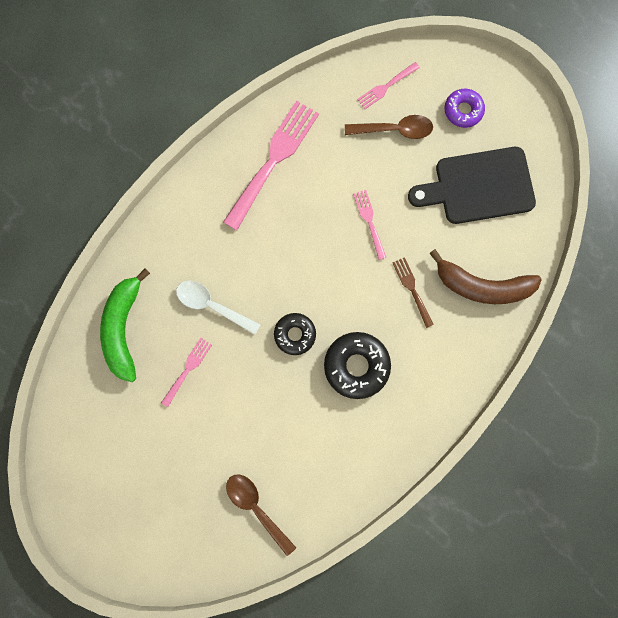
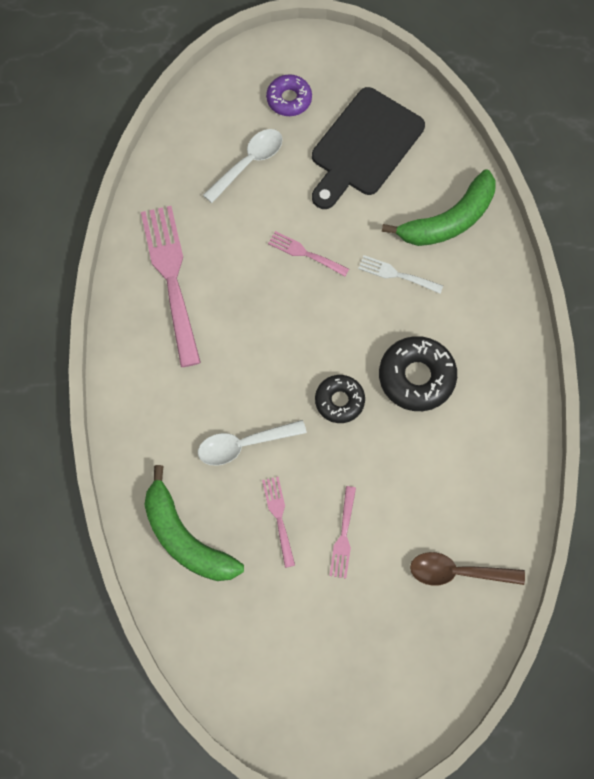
camera: 45 degrees left, 10 degrees down
brown spoon [345,115,433,139] -> white spoon [203,129,283,203]
pink fork [357,62,420,109] -> pink fork moved to [329,486,356,578]
brown fork [392,257,434,328] -> white fork [358,255,443,294]
brown banana [429,249,542,304] -> green banana [382,169,495,246]

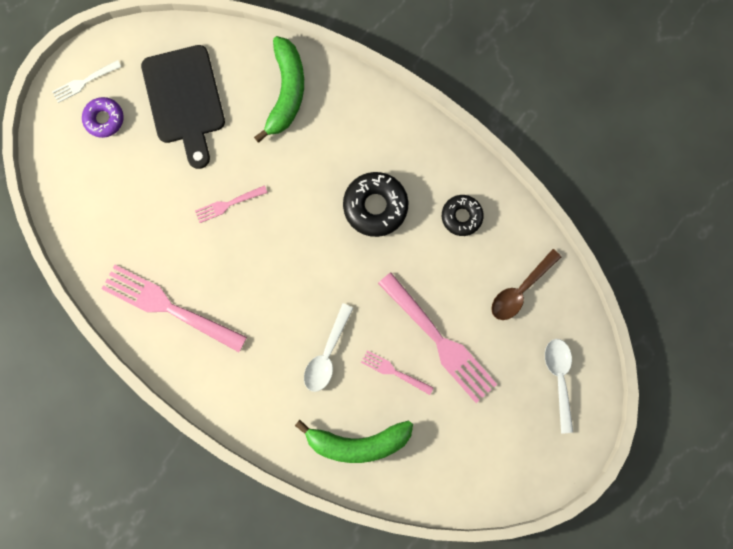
camera: 50 degrees left, 10 degrees up
white spoon [203,129,283,203] -> white spoon moved to [545,339,573,434]
black donut [315,375,365,423] -> black donut moved to [442,195,484,236]
pink fork [329,486,356,578] -> pink fork [378,272,497,403], size x2.03
white fork [358,255,443,294] -> white fork moved to [52,60,121,103]

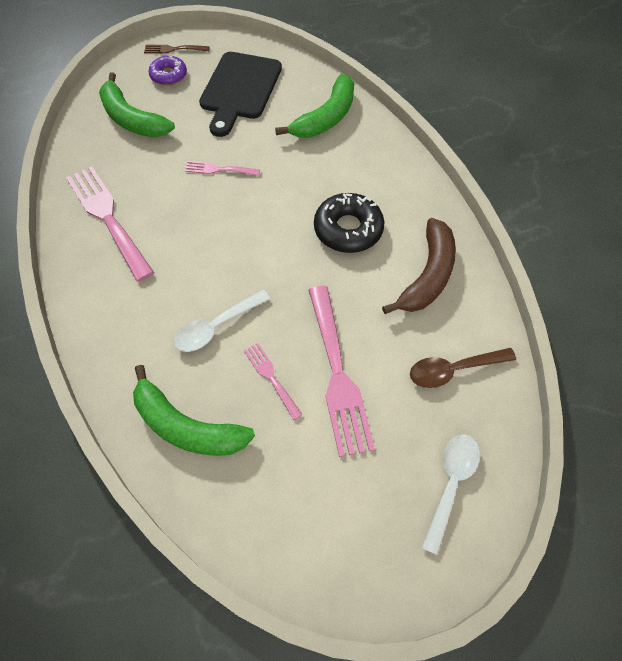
camera: 30 degrees right, 20 degrees down
white fork [52,60,121,103] -> brown fork [144,45,209,53]
black donut [442,195,484,236] -> brown banana [382,218,456,314]
none -> green banana [99,72,175,137]

